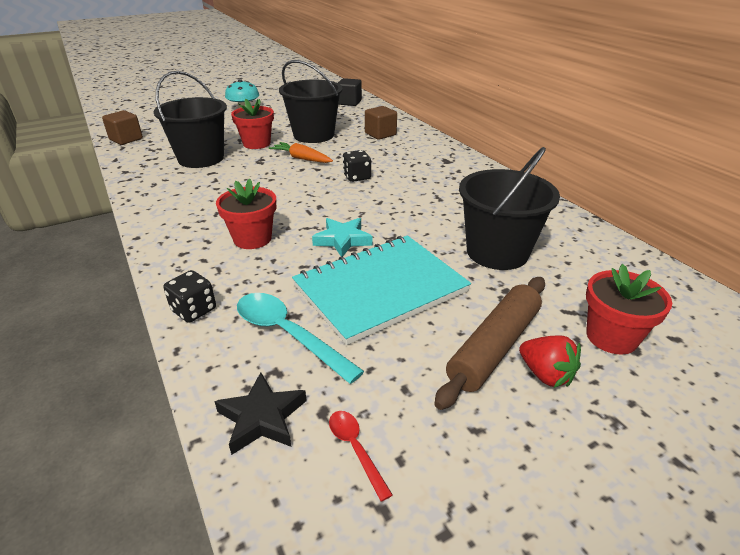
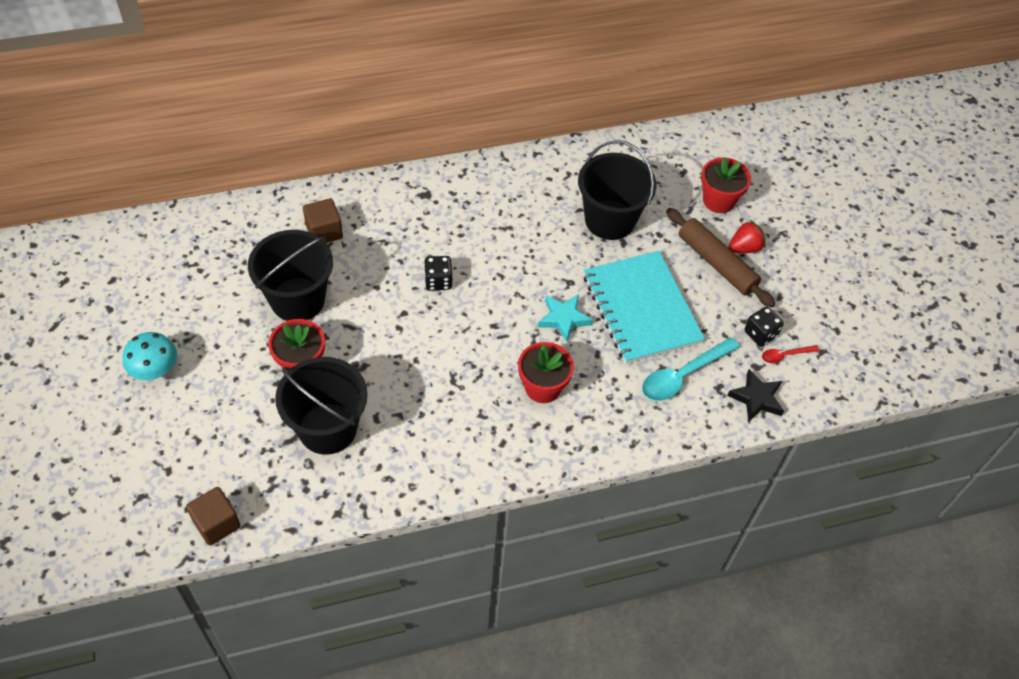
camera: 80 degrees left, 20 degrees up
black dice [164,270,216,323] -> black dice moved to [744,306,784,347]
orange carrot [269,142,333,163] -> none
black cube [338,78,362,106] -> none

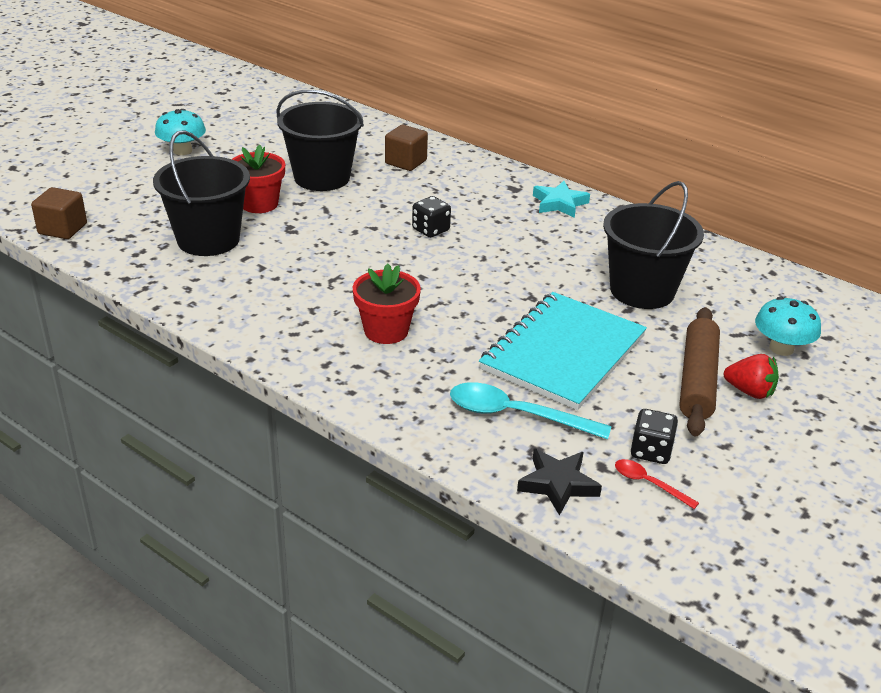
camera: 55 degrees right, 20 degrees down
turquoise star [538,294,593,342] -> turquoise star moved to [533,181,590,218]
red flower pot [701,157,751,213] -> turquoise mushroom [755,297,821,356]

